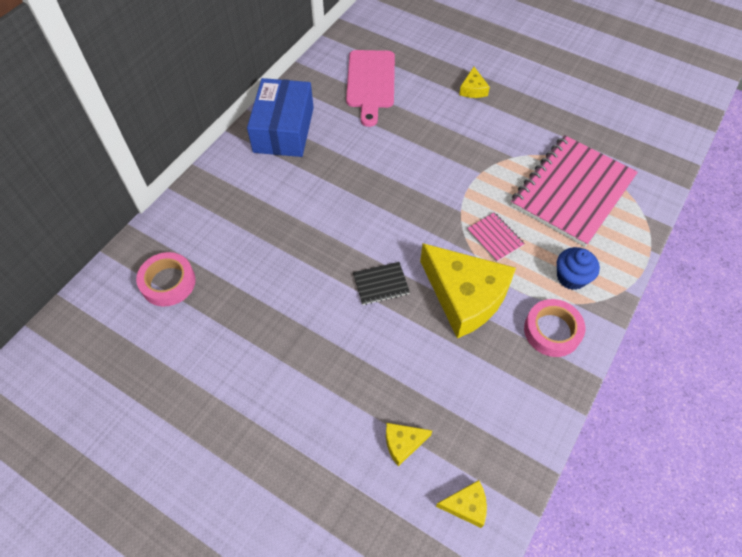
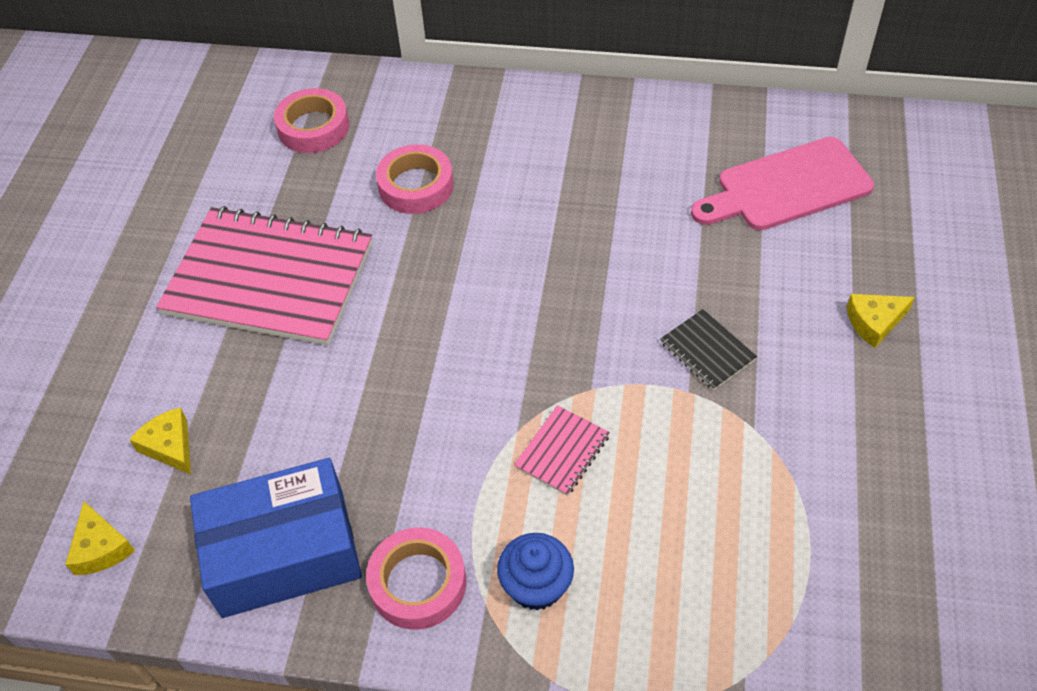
camera: 70 degrees right, 5 degrees down
blue box [247,78,314,157] -> blue box moved to [190,458,362,618]
black notebook [353,262,410,305] -> black notebook moved to [660,309,757,390]
yellow cheese [420,243,516,338] -> none
pink notebook [511,135,638,247] -> pink notebook moved to [156,206,372,345]
none -> pink tape [376,144,454,214]

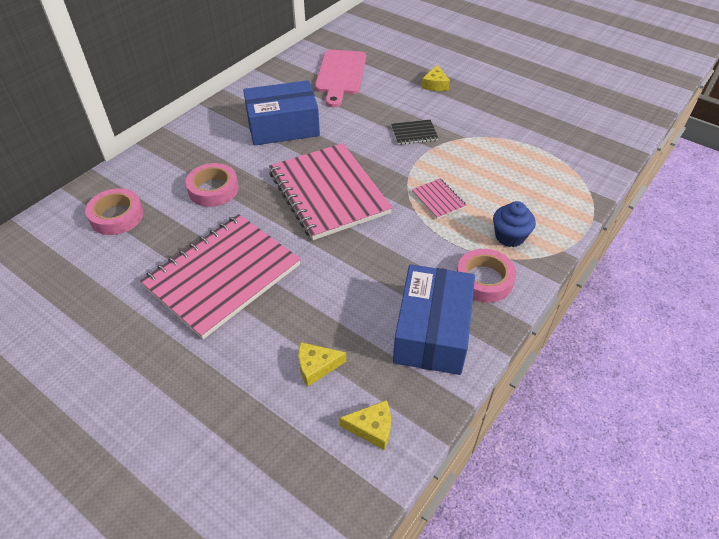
camera: 65 degrees left, 5 degrees down
none -> blue box [243,80,320,145]
none -> pink notebook [269,143,393,240]

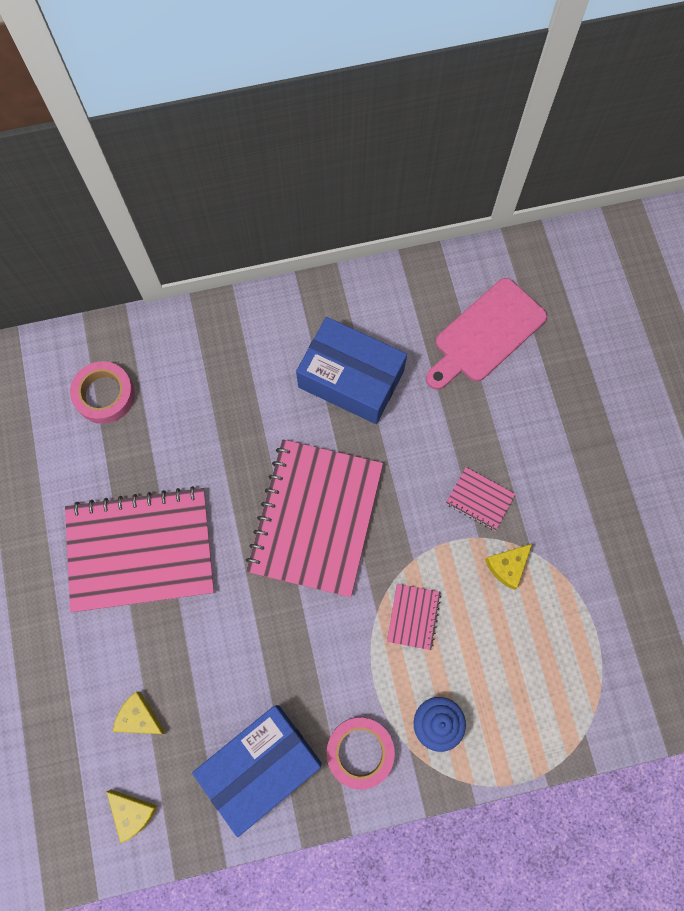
camera: 40 degrees right, 25 degrees up
pink tape [185,163,239,207] -> none
black notebook [391,120,438,145] -> pink notebook [446,467,515,531]
yellow cheese [422,64,450,91] -> yellow cheese moved to [485,544,532,590]

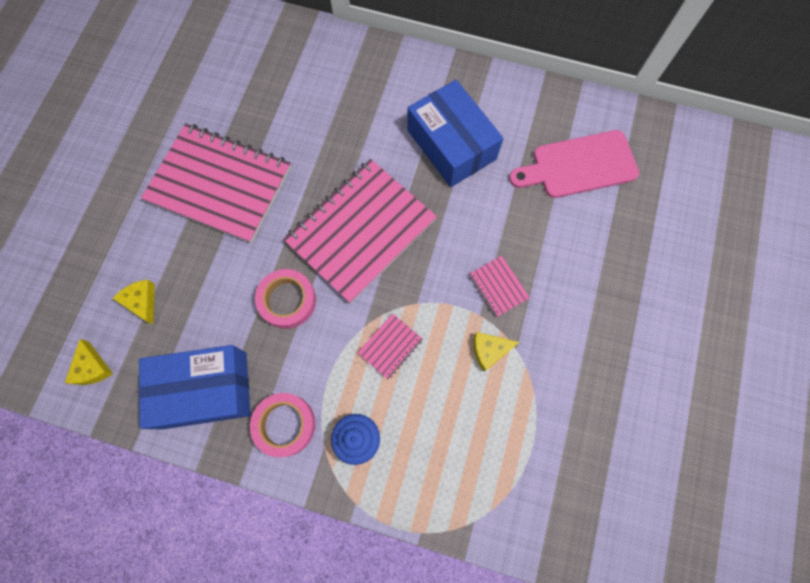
camera: 30 degrees right, 0 degrees up
pink tape [70,361,135,424] -> pink tape moved to [255,269,316,329]

